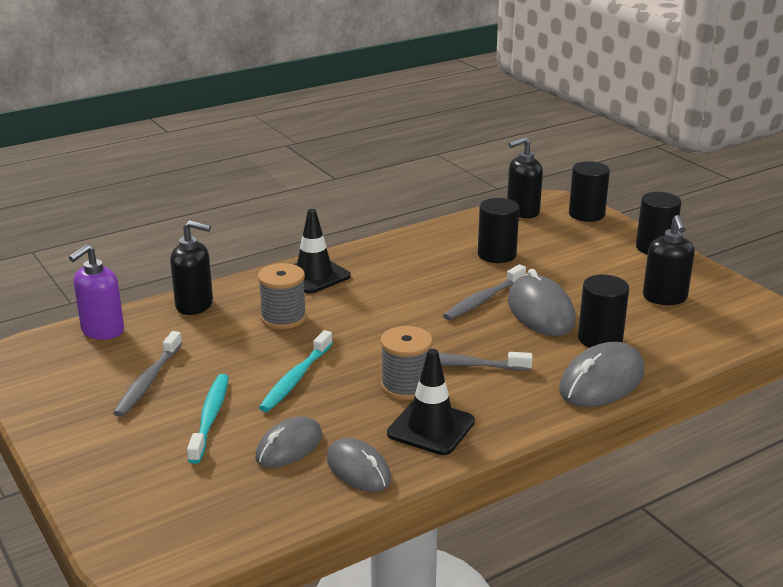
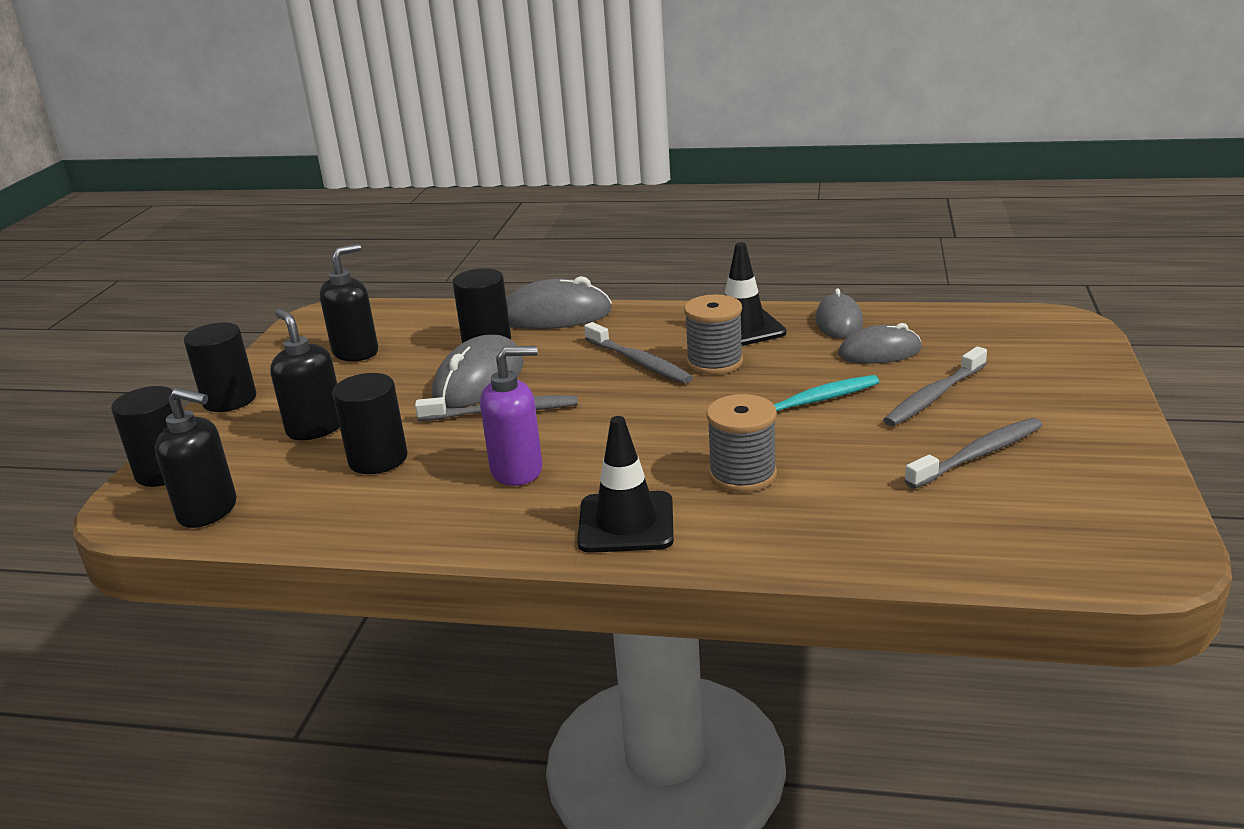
camera: 135 degrees left, 0 degrees up
purple soap dispenser [69,244,124,340] -> purple soap dispenser moved to [480,346,542,486]
black soap dispenser [170,220,213,315] -> black soap dispenser moved to [270,309,340,440]
turquoise toothbrush [187,374,229,464] -> grey toothbrush [883,346,987,426]

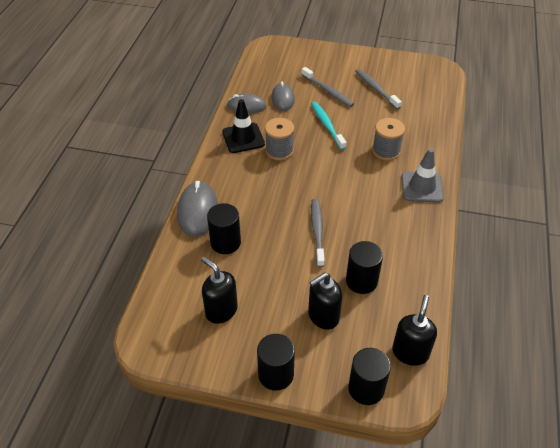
camera: 90 degrees left, 20 degrees up
grey mouse [432,335,524,408] -> none
purple soap dispenser [480,346,542,486] -> none
black traffic cone [577,416,674,553] -> grey traffic cone [401,148,444,203]
grey toothbrush [584,322,693,384] -> none

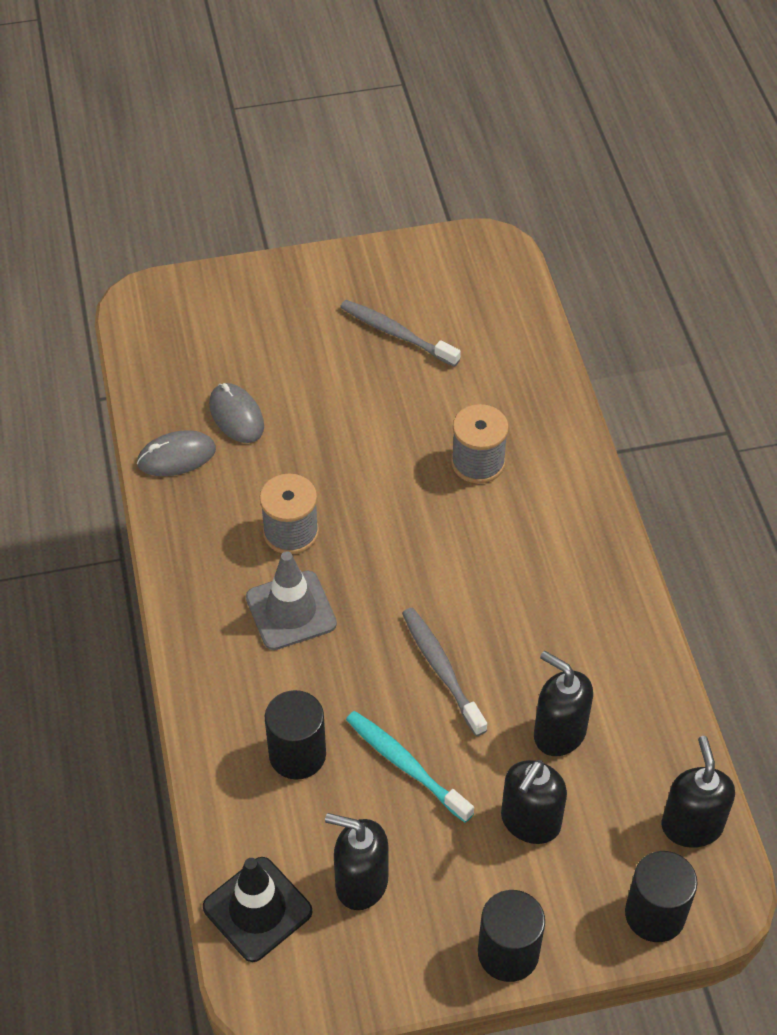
camera: 25 degrees left, 5 degrees up
grey mouse [177,181,218,237] -> none
black traffic cone [222,99,265,153] -> black traffic cone moved to [203,857,313,962]
grey toothbrush [301,67,354,107] -> none
turquoise toothbrush [311,101,346,150] -> turquoise toothbrush moved to [346,711,474,823]
black cylinder [346,241,383,294] -> black soap dispenser [534,651,593,756]
grey traffic cone [401,148,444,203] -> grey traffic cone moved to [246,551,337,650]

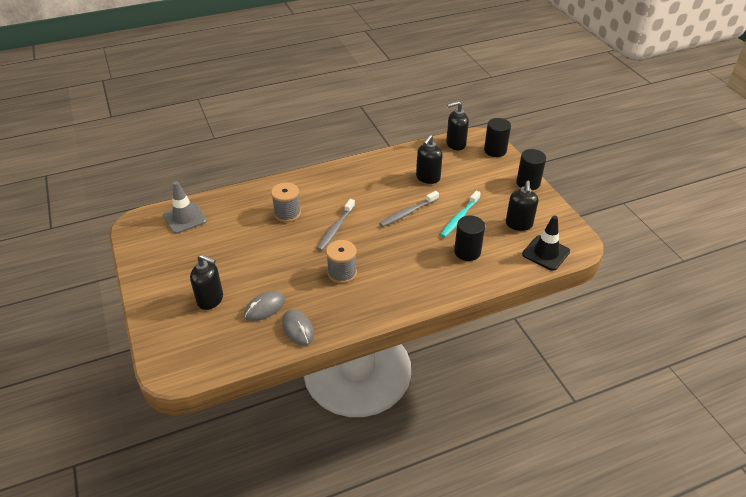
camera: 100 degrees left, 10 degrees down
grey traffic cone [246,551,337,650] -> grey traffic cone moved to [163,181,207,234]
grey toothbrush [340,300,461,367] -> grey toothbrush moved to [317,199,355,251]
black soap dispenser [501,760,567,844] -> black soap dispenser moved to [190,254,223,310]

